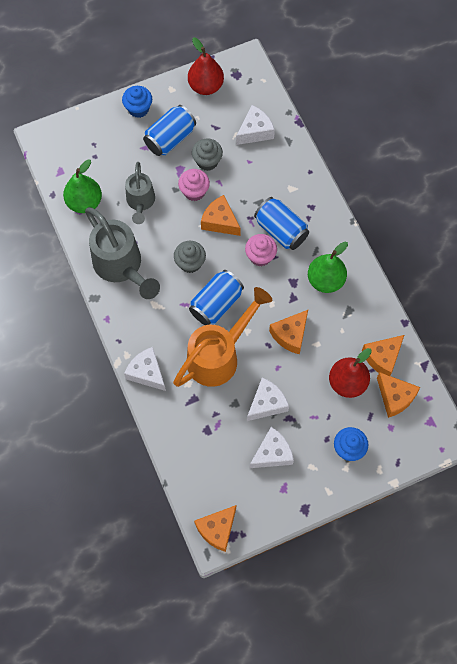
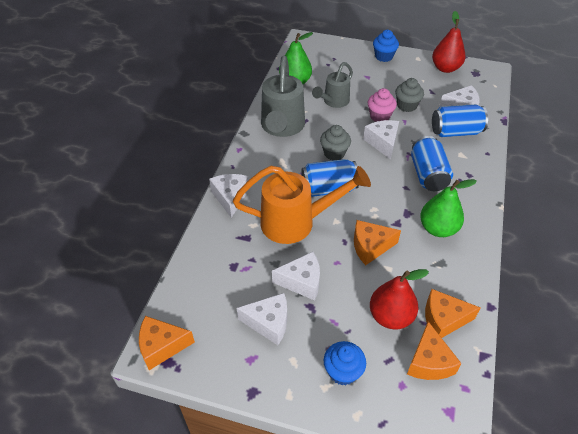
camera: 40 degrees right, 20 degrees down
blue can [143,105,196,156] -> blue can moved to [432,104,488,137]
orange cheese [201,195,241,236] -> white cheese [363,120,399,160]
pink cupcake [245,234,277,266] -> none

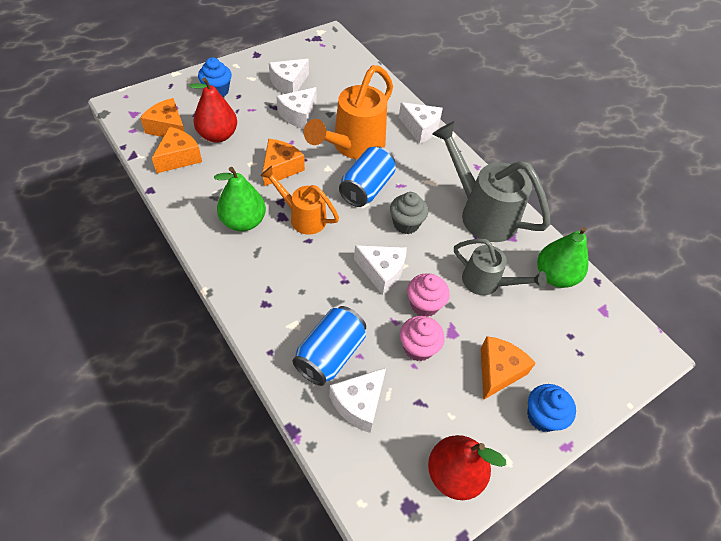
camera: 125 degrees right, 5 degrees up
orange cheese [139,316,195,370] -> orange cheese moved to [481,336,536,400]
grey watering can [312,62,353,108] -> grey watering can turned 135 degrees clockwise [454,239,547,295]
grey cupcake [395,78,424,112] -> pink cupcake [400,316,445,361]
blue can [411,136,453,191] -> none
none -> orange watering can [260,166,339,235]

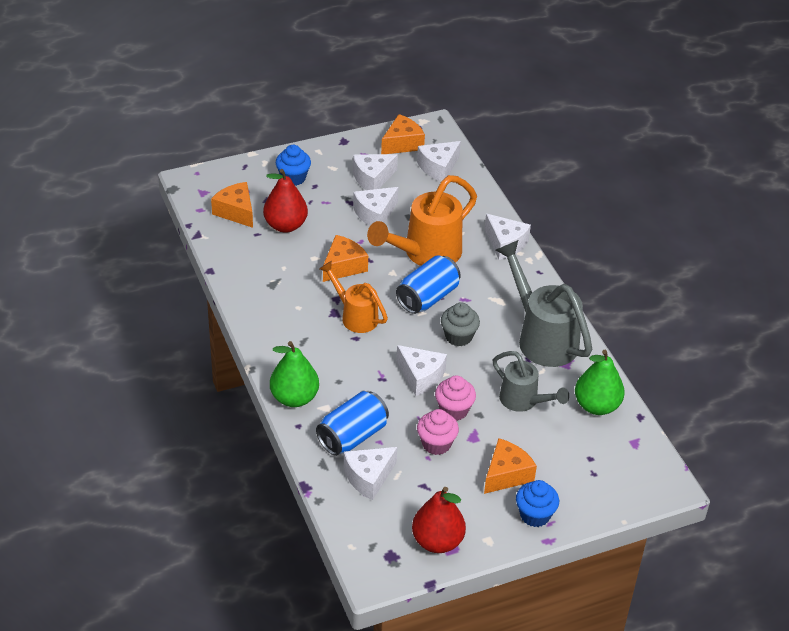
camera: 15 degrees right, 10 degrees down
orange cheese [152,127,202,173] -> orange cheese moved to [381,114,425,154]
green pear [214,167,266,231] -> green pear moved to [270,341,319,407]
none -> white cheese [417,141,461,181]

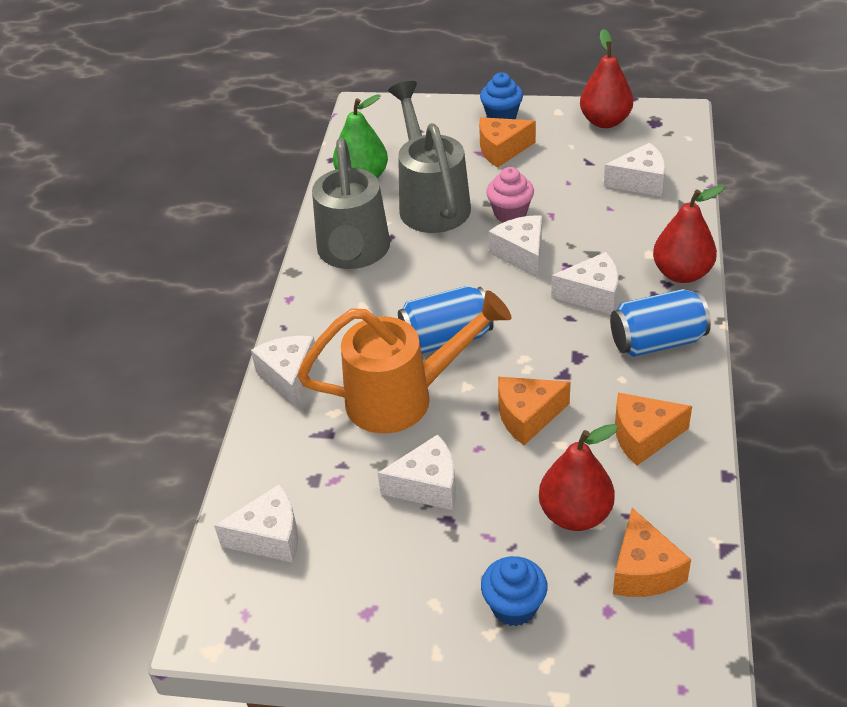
camera: 145 degrees left, 0 degrees up
green pear [270,341,319,407] -> red pear [653,185,724,283]
blue can [316,391,389,456] -> blue can moved to [610,289,711,357]
orange watering can [319,261,388,333] -> none
white cheese [353,154,398,190] -> white cheese moved to [551,252,618,314]
orange cheese [381,114,425,154] -> orange cheese moved to [615,393,692,466]
pink cupcake [417,409,459,455] -> none
grey cupcake [441,302,480,347] -> none
grey watering can [493,351,569,412] -> grey watering can [388,81,471,233], size x1.64

